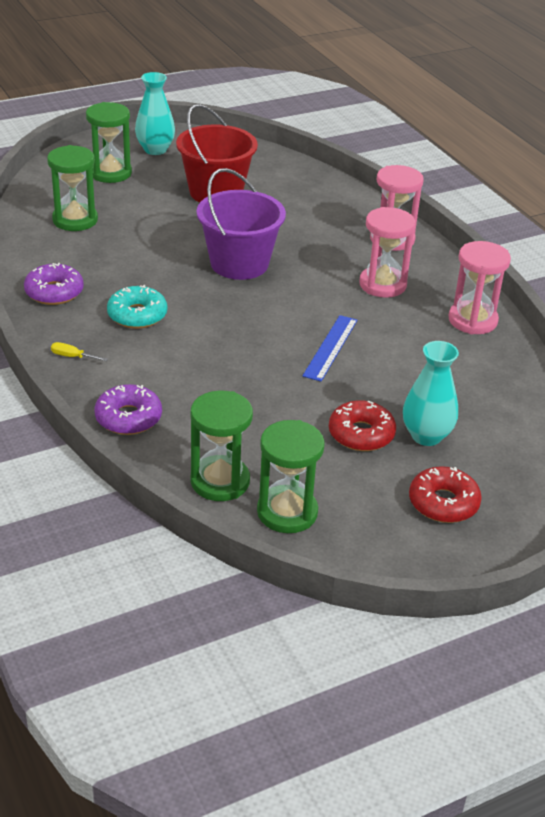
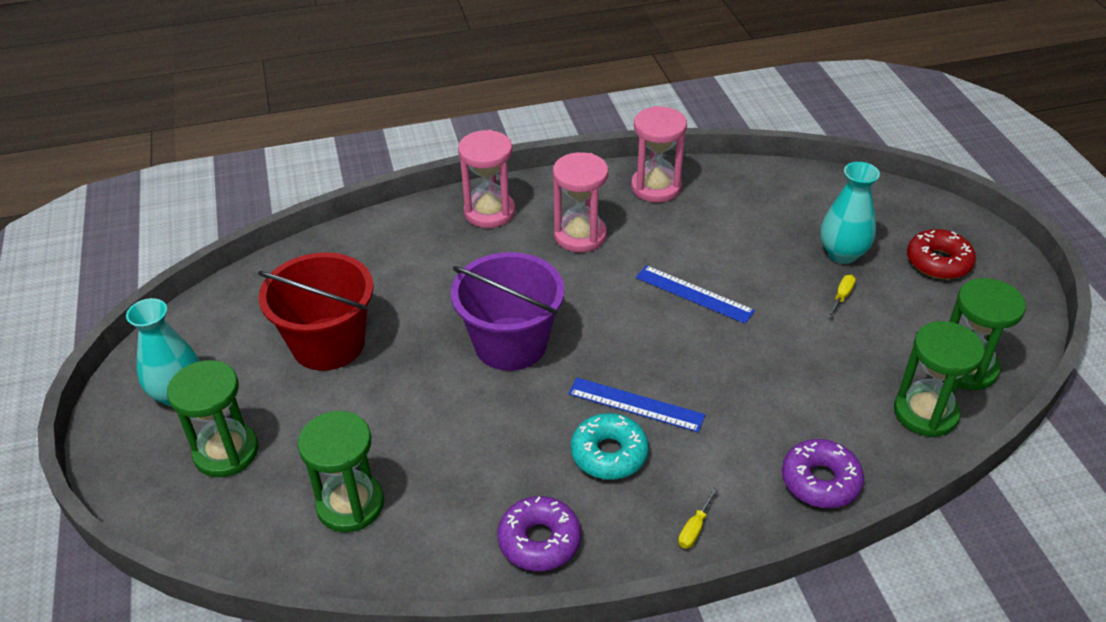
camera: 75 degrees left, 5 degrees up
red donut [329,400,396,451] -> yellow screwdriver [828,275,856,317]
none -> blue ruler [568,378,705,432]

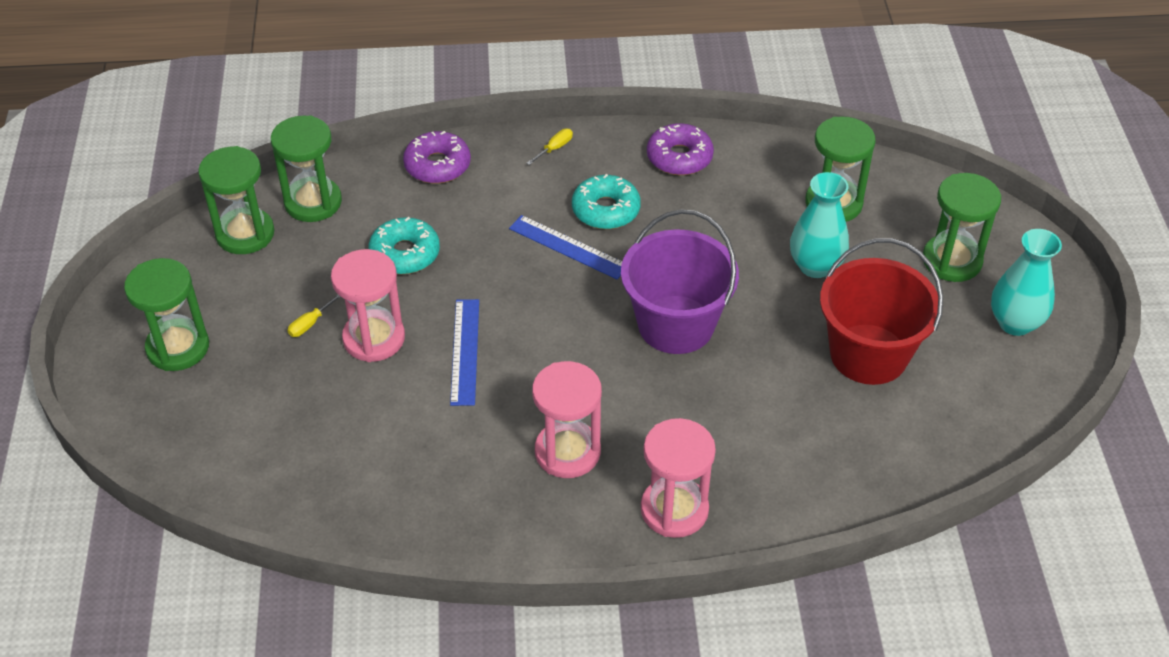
camera: 170 degrees left, 5 degrees up
pink hourglass [631,106,687,202] -> pink hourglass moved to [331,249,405,362]
blue ruler [636,265,755,324] -> blue ruler turned 45 degrees clockwise [450,299,479,406]
turquoise vase [821,162,880,264] -> turquoise vase moved to [790,172,849,278]
red donut [907,229,976,279] -> green hourglass [124,258,209,371]
none -> turquoise donut [368,217,440,274]

